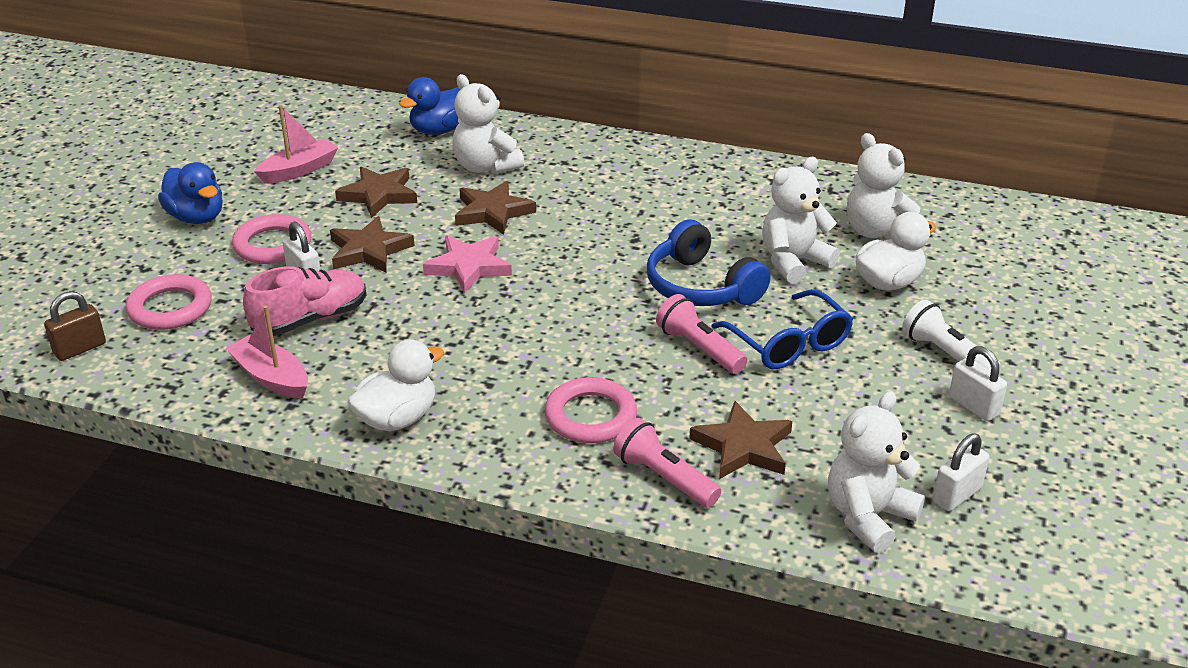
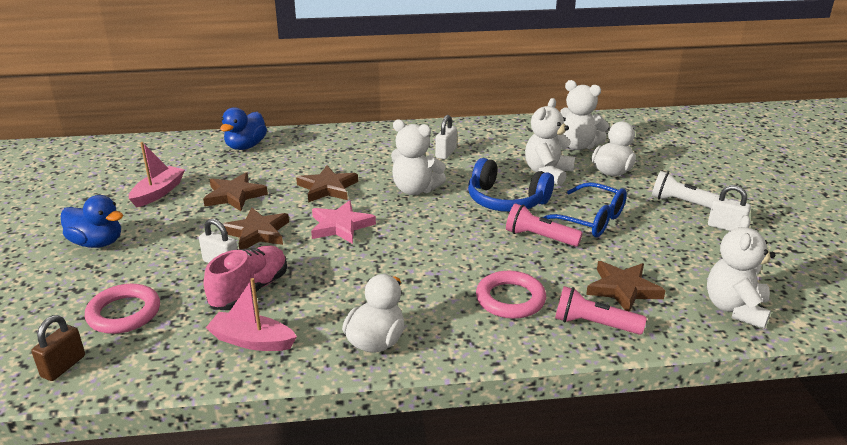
camera: 25 degrees left, 5 degrees down
pink ring [232,214,311,264] -> none
white teddy bear [452,74,524,174] -> white teddy bear moved to [391,119,446,195]
white padlock [933,433,990,511] -> white padlock moved to [435,115,457,159]

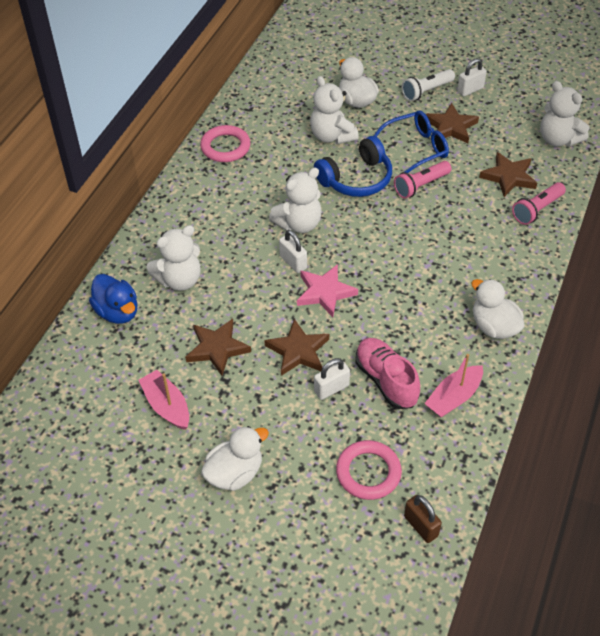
camera: 60 degrees left, 20 degrees up
blue duck [61,195,123,248] -> white duck [201,426,269,491]
brown star [296,166,358,203] -> brown star moved to [426,103,479,143]
white padlock [435,115,457,159] -> white padlock moved to [279,230,307,273]
pink ring [476,271,546,319] -> pink ring moved to [200,125,251,162]
white teddy bear [560,80,609,150] -> white teddy bear moved to [147,225,201,291]

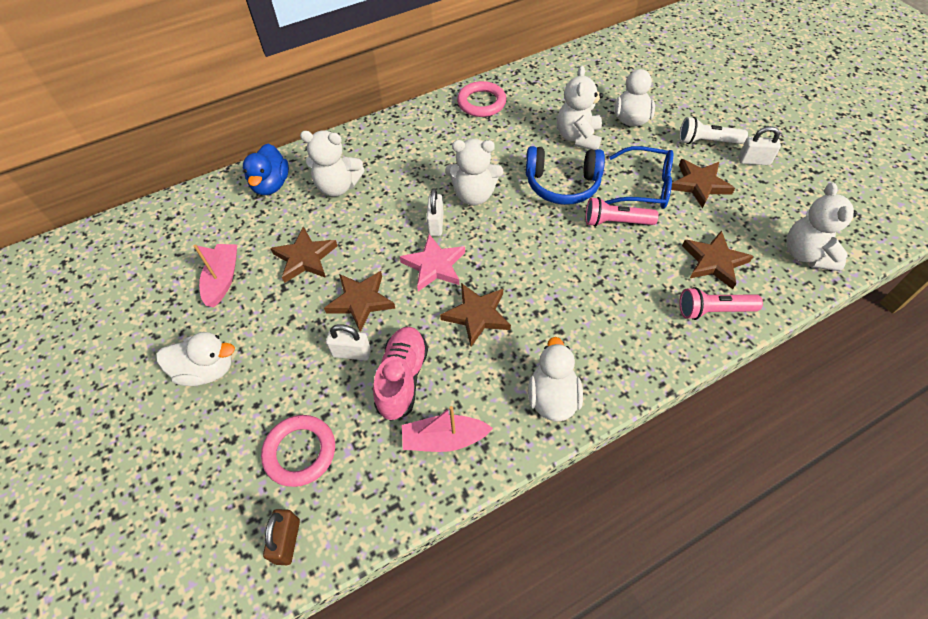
camera: 40 degrees right, 5 degrees up
none -> brown star [440,283,511,346]

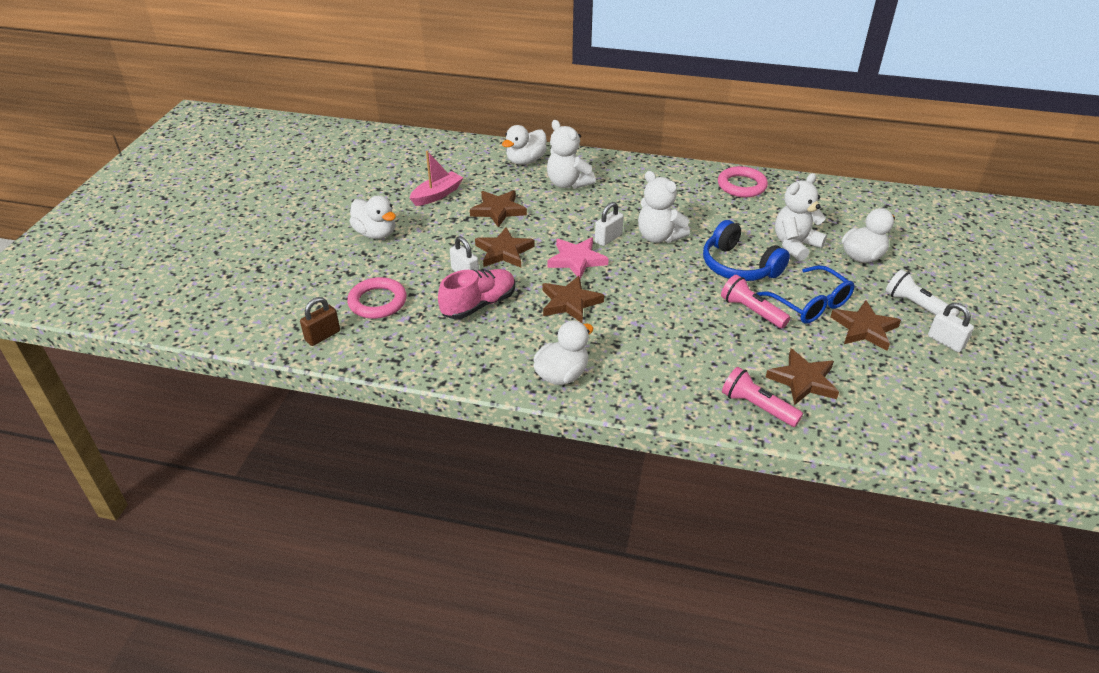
camera: 40 degrees right, 15 degrees down
blue duck [243,144,289,195] -> white duck [502,125,547,165]
pink boat [402,406,493,452] -> none
white teddy bear [786,183,857,271] -> none

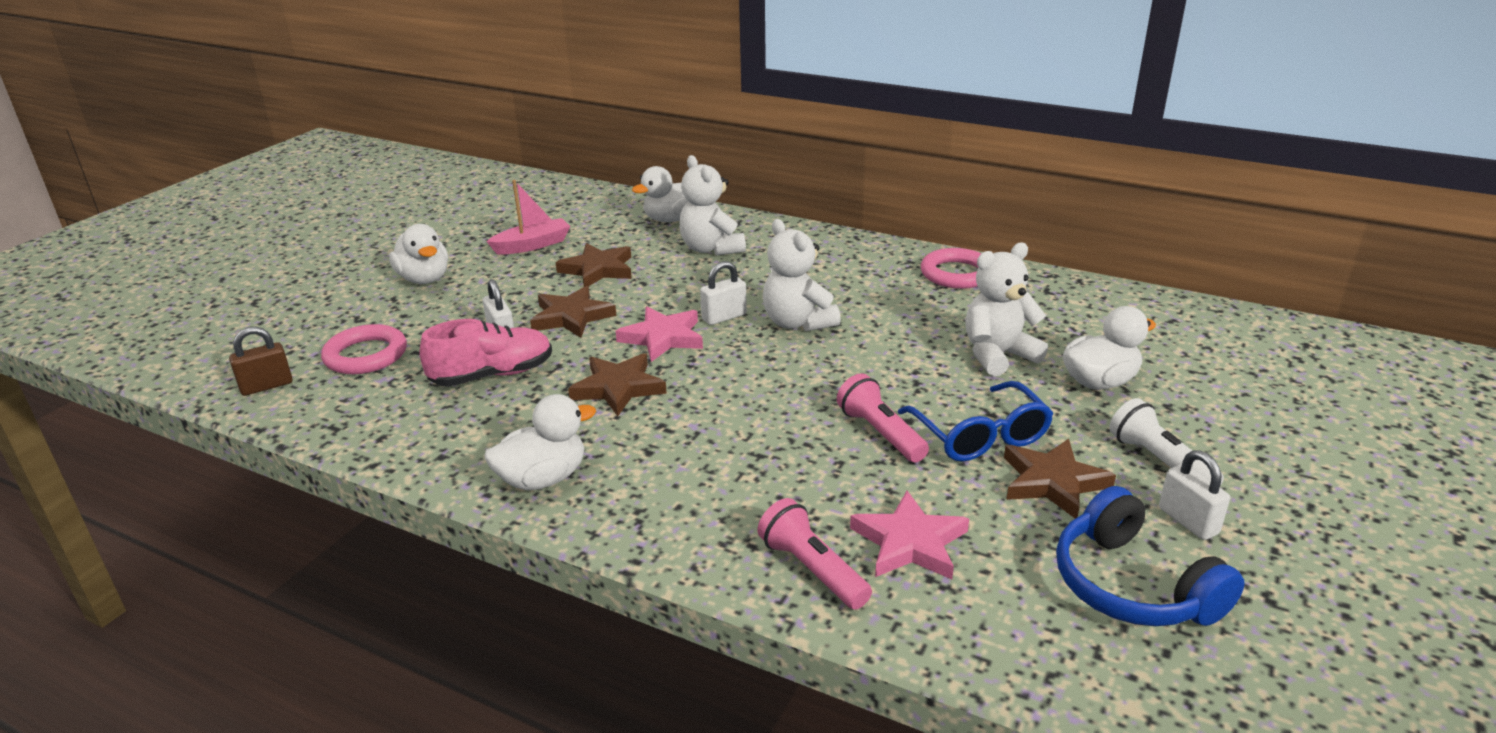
camera: 15 degrees right, 10 degrees down
blue headphones [703,220,790,281] -> blue headphones moved to [1056,486,1245,626]
brown star [766,349,839,405] -> pink star [850,491,969,579]

